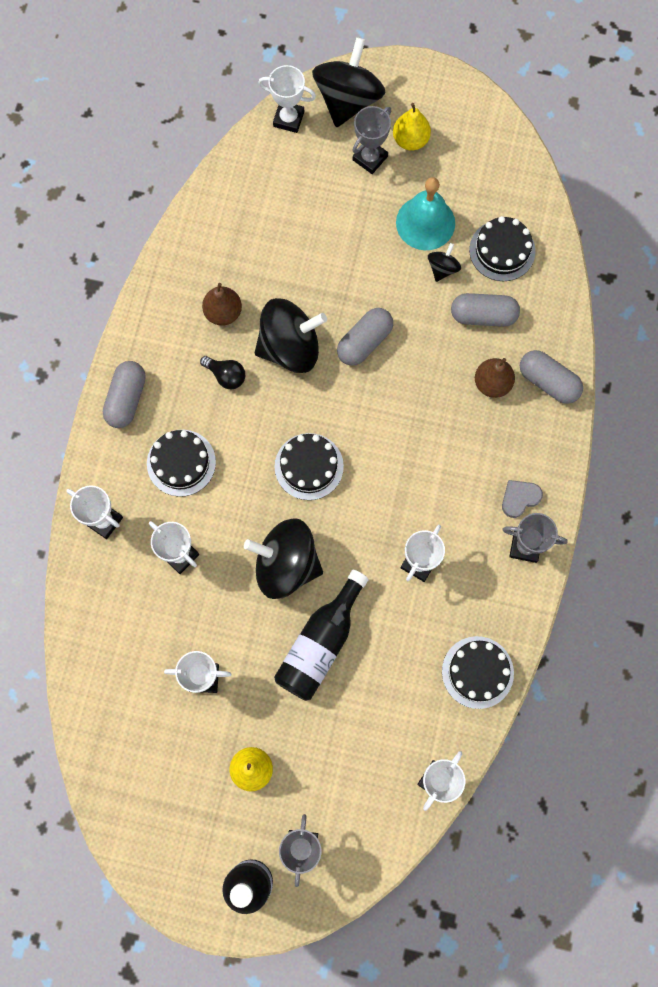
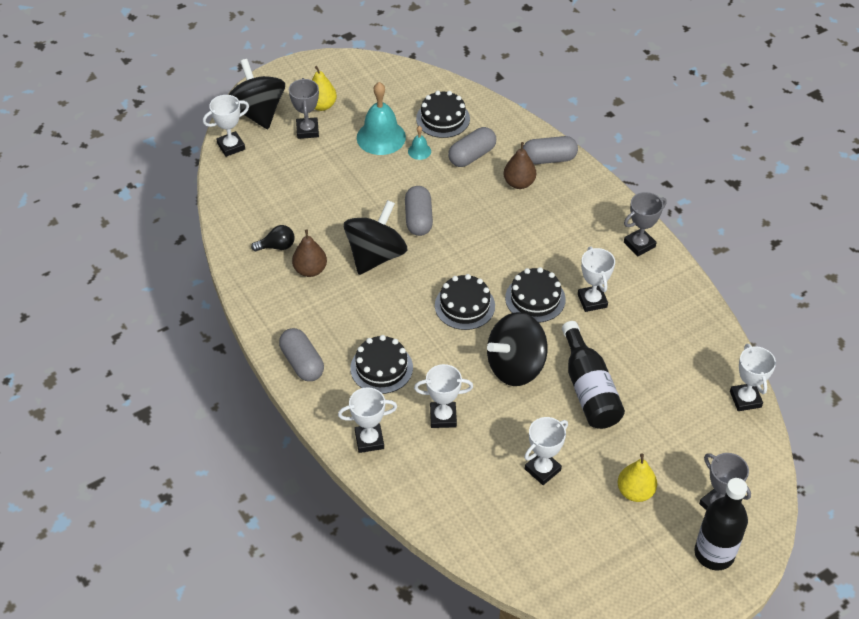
camera: 45 degrees left, 25 degrees down
black light bulb [200,356,245,389] -> black light bulb moved to [251,225,295,252]
black spinning top [428,243,461,282] -> turquoise bell [408,126,431,160]
black cake [442,636,514,709] -> black cake moved to [505,267,566,323]
grey heart [502,480,543,518] -> none

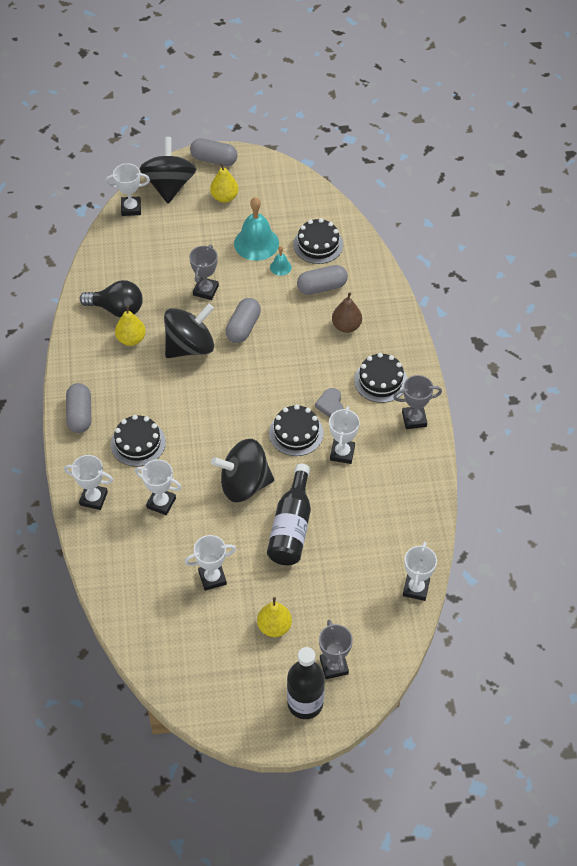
camera: 25 degrees right, 5 degrees up
black light bulb [251,225,295,252] -> black light bulb [80,280,143,318], size x1.68
grey trophy [289,78,319,139] -> grey trophy moved to [189,245,219,300]
brown pear [292,229,327,277] -> yellow pear [115,305,146,346]
black cake [435,274,495,330] -> black cake moved to [354,353,407,403]
grey capsule [523,136,578,164] -> grey capsule moved to [190,138,238,166]
none -> grey heart [315,388,343,418]

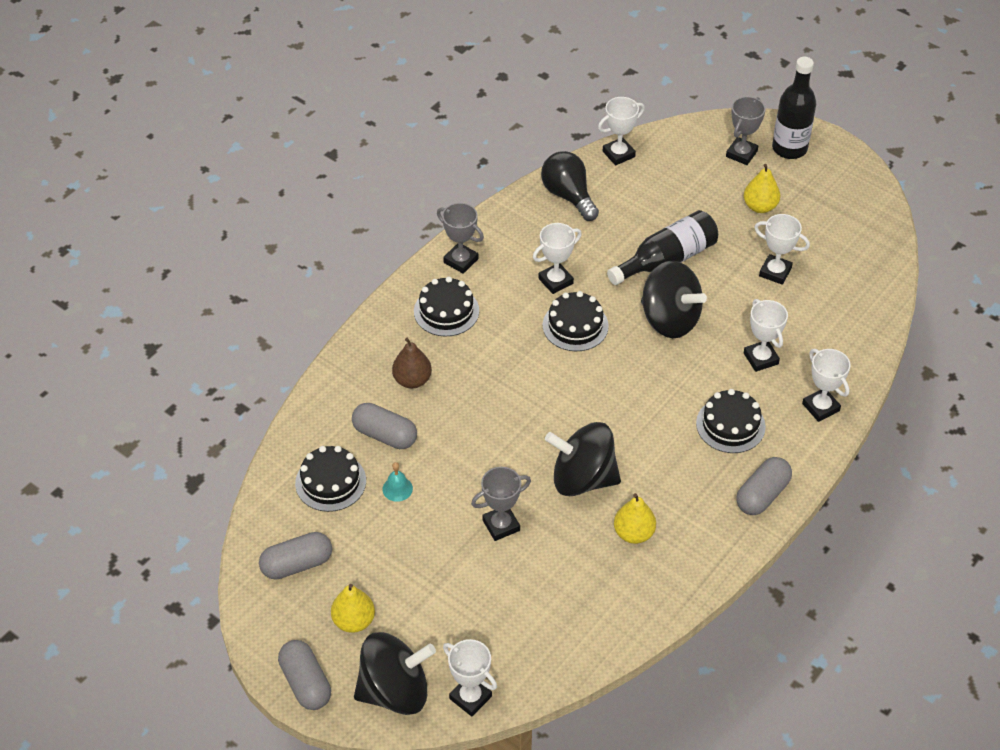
camera: 135 degrees left, 5 degrees down
black light bulb [80,280,143,318] -> black light bulb moved to [541,151,599,221]
black spinning top [140,137,196,203] -> black spinning top turned 150 degrees counterclockwise [354,632,436,715]
grey capsule [225,298,261,343] -> grey capsule moved to [259,532,332,580]
turquoise bell [234,197,279,261] -> none
grey heart [315,388,343,418] -> none

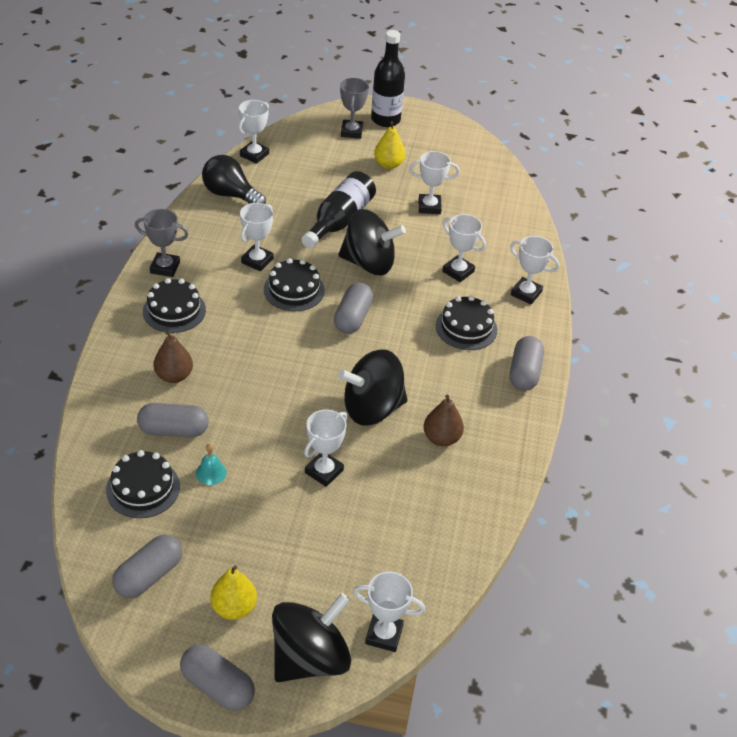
camera: 30 degrees left, 5 degrees down
grey trophy [471,467,531,541] -> white trophy [304,409,347,487]
yellow pear [614,493,656,544] -> brown pear [424,395,464,446]
none -> grey capsule [334,283,373,334]

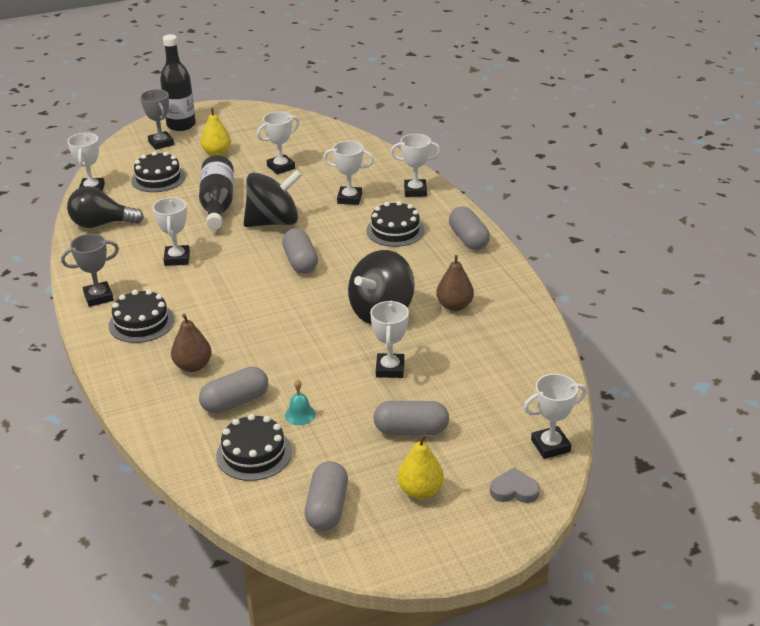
camera: 30 degrees left, 10 degrees down
grey capsule [180,644,255,711] -> grey capsule moved to [373,401,449,435]
black cake [264,258,325,311] -> black cake moved to [131,151,186,192]
black spinning top [272,593,351,682] -> grey heart [490,467,540,503]

